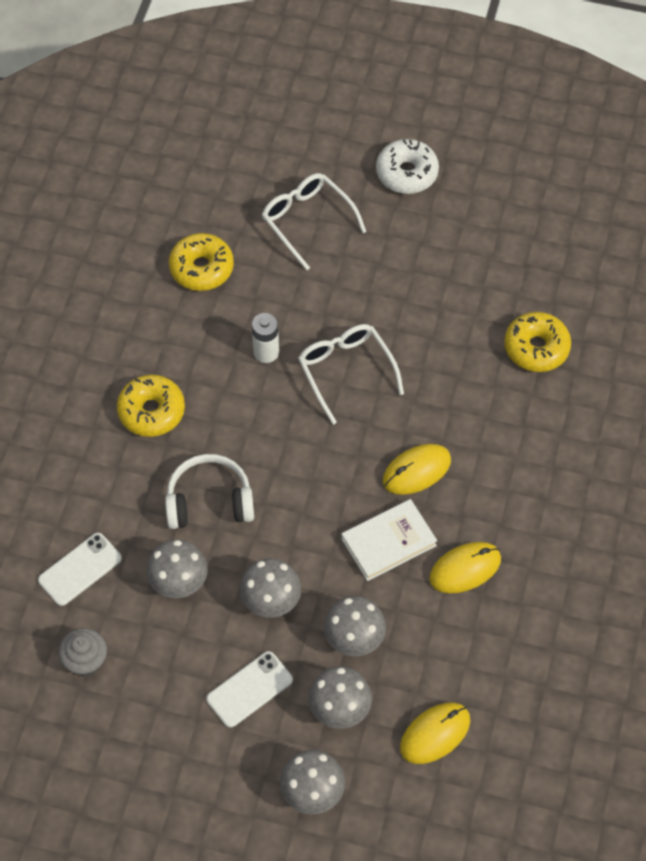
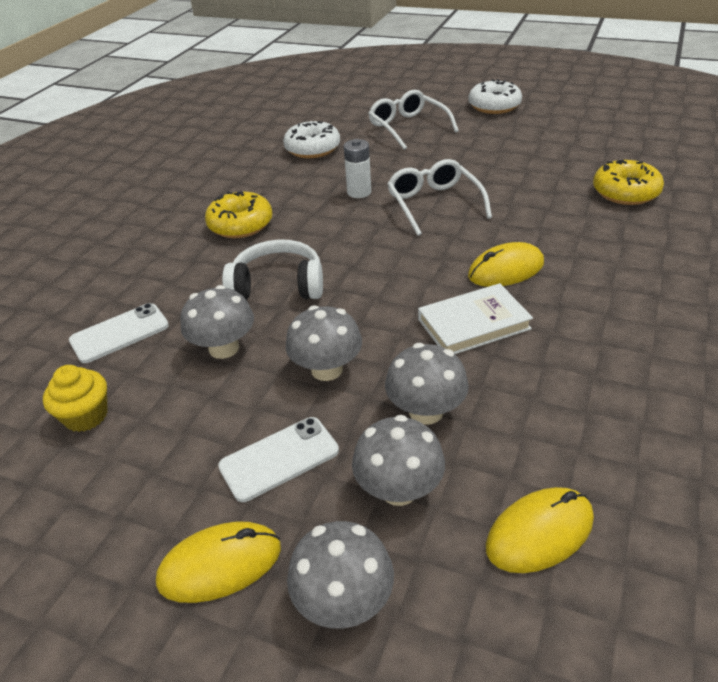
camera: 10 degrees right, 20 degrees down
grey cupcake [59,628,107,676] -> yellow cupcake [43,365,108,432]
yellow donut [169,233,234,291] -> white donut [283,121,340,158]
yellow mouse [429,542,501,593] -> yellow mouse moved to [156,522,281,603]

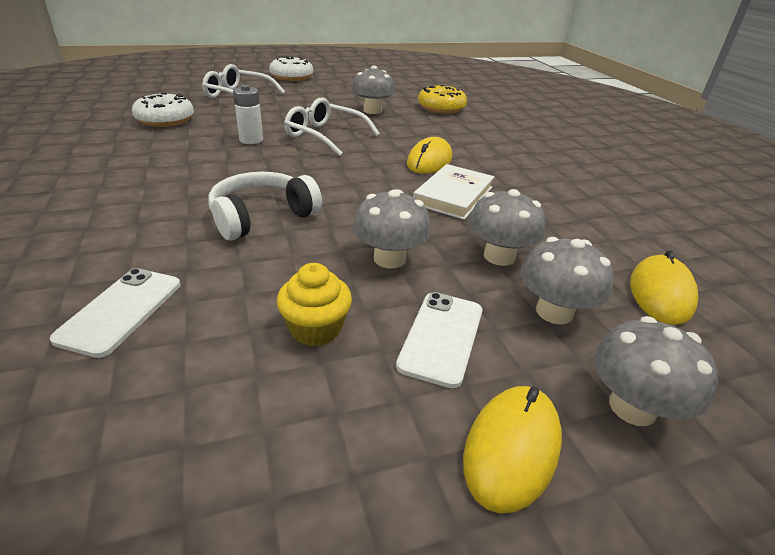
camera: 45 degrees left, 5 degrees down
yellow cupcake [43,365,108,432] -> yellow cupcake moved to [277,263,352,346]
grey mushroom [180,285,254,359] -> grey mushroom moved to [352,66,395,114]
yellow donut [205,191,273,238] -> none

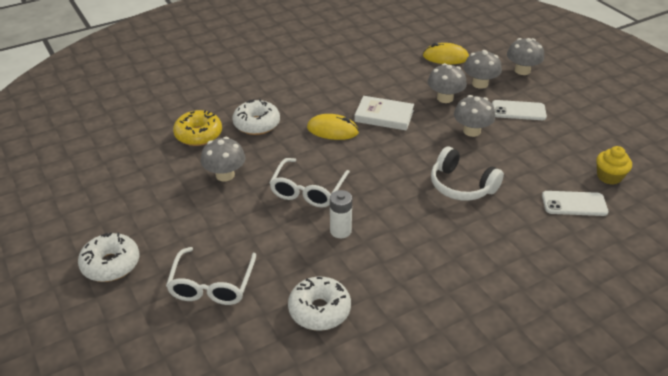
camera: 100 degrees left, 5 degrees up
yellow cupcake [277,263,352,346] -> yellow cupcake moved to [596,146,632,185]
yellow mouse [463,386,562,513] -> none
none -> white donut [233,99,280,135]

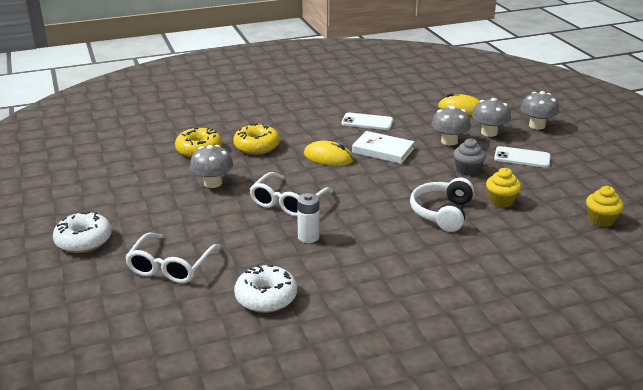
camera: 10 degrees right, 10 degrees down
white donut [233,99,280,135] -> yellow donut [233,123,280,155]
white headphones [431,147,504,201] -> white headphones turned 60 degrees clockwise [410,177,474,232]
grey mushroom [454,95,495,137] -> grey cupcake [453,138,486,176]
white phone [542,191,608,216] -> white phone moved to [342,113,393,130]
none -> yellow cupcake [486,168,521,208]

